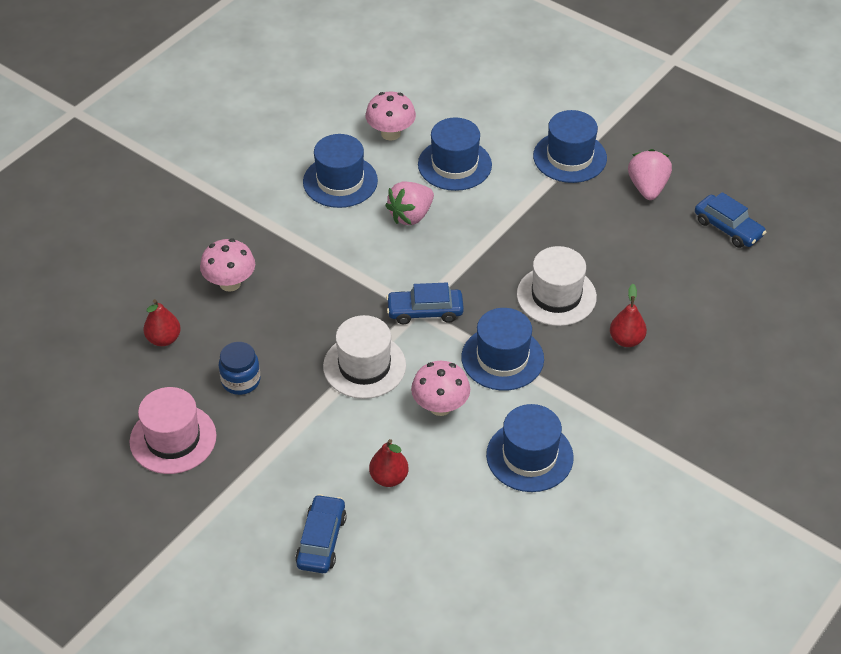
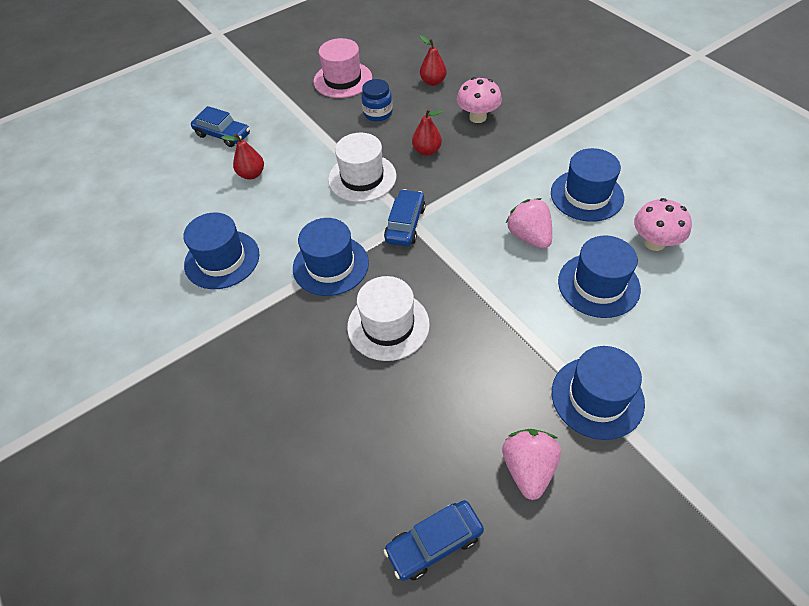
camera: 110 degrees right, 5 degrees up
pink mushroom [411,361,470,416] -> none
red pear [610,284,647,347] -> red pear moved to [412,109,442,156]
pink strawberry [628,149,672,200] -> pink strawberry turned 105 degrees counterclockwise [502,429,561,500]

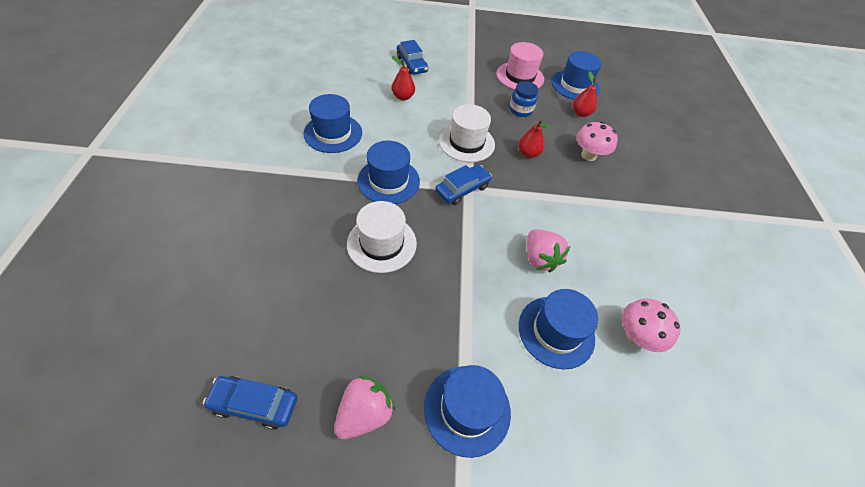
camera: 30 degrees right, 0 degrees up
pink strawberry [505,198,552,249] -> pink strawberry turned 150 degrees clockwise [527,229,570,273]
blue hat [551,148,624,222] -> blue hat moved to [551,51,602,100]

